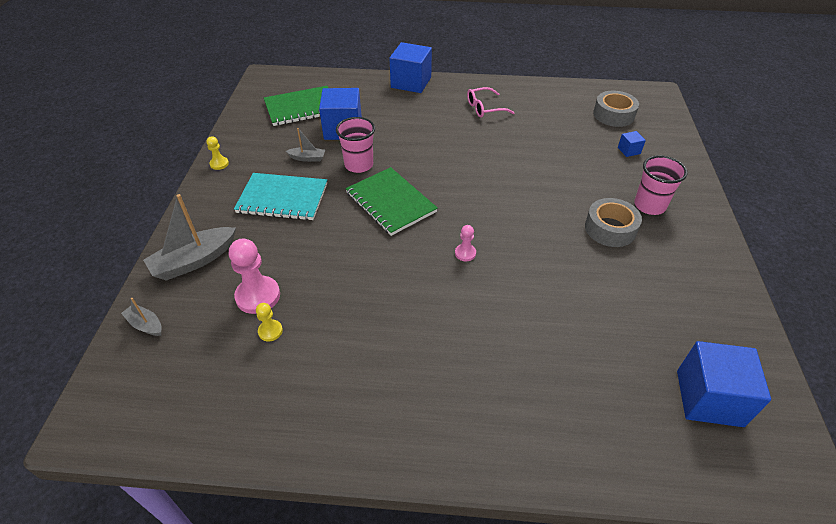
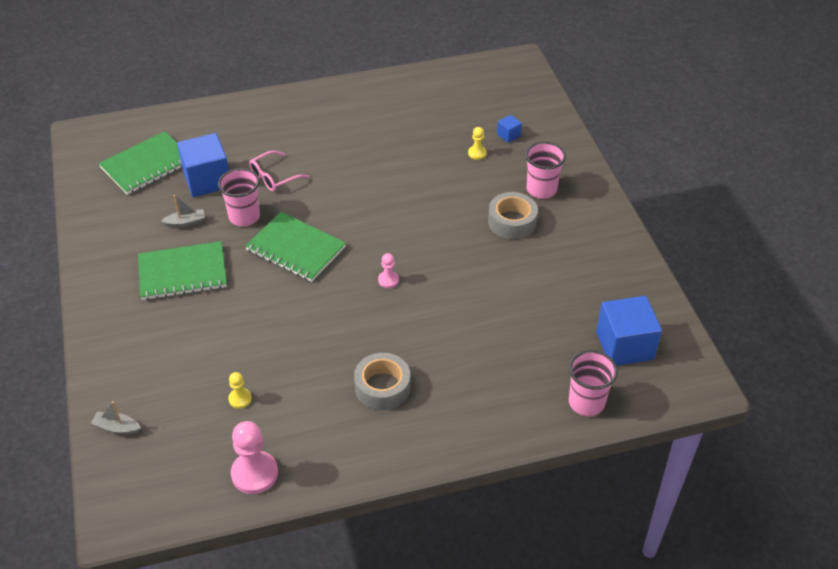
camera: 20 degrees left, 0 degrees up
grey boat [143,194,236,281] -> none
yellow pawn [206,136,229,170] -> yellow pawn moved to [468,127,487,160]
pink pawn [229,239,280,314] -> pink pawn moved to [231,421,278,494]
turquoise notebook [234,173,327,220] -> green notebook [138,241,227,300]
blue cube [390,42,432,93] -> none
pink glasses [467,87,514,118] -> pink glasses moved to [249,151,309,192]
grey tape [593,91,639,127] -> grey tape moved to [354,353,410,410]
none -> pink cup [569,350,618,416]

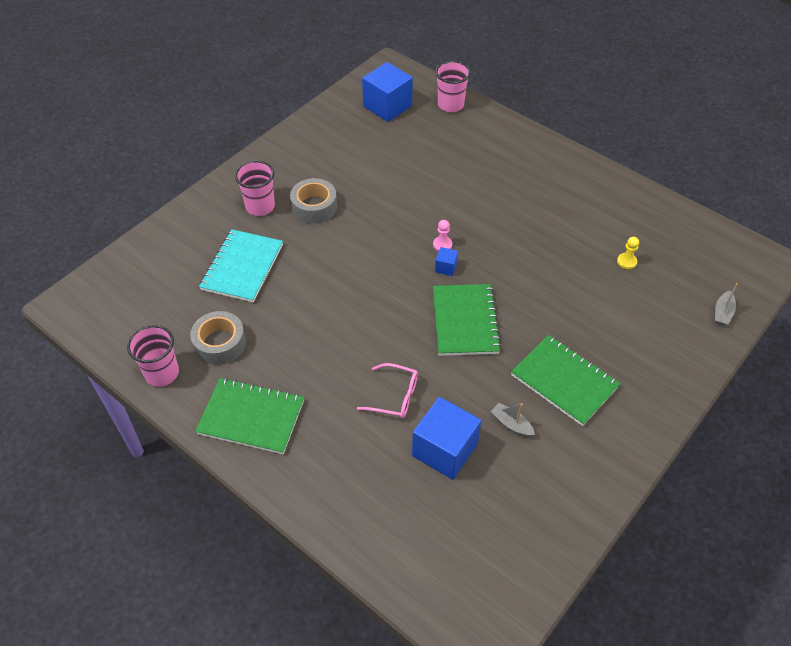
camera: 125 degrees left, 5 degrees up
grey boat [91,401,141,434] -> grey boat turned 45 degrees clockwise [715,283,737,326]
green notebook [99,131,182,195] -> green notebook moved to [195,378,304,454]
pink cup [218,168,260,226] -> pink cup moved to [127,325,179,387]
pink pawn [231,421,278,494] -> none
grey tape [354,353,410,410] -> grey tape moved to [190,311,246,365]
yellow pawn [468,127,487,160] -> turquoise notebook [199,229,283,302]
blue cube [497,115,522,143] -> blue cube moved to [435,247,458,276]

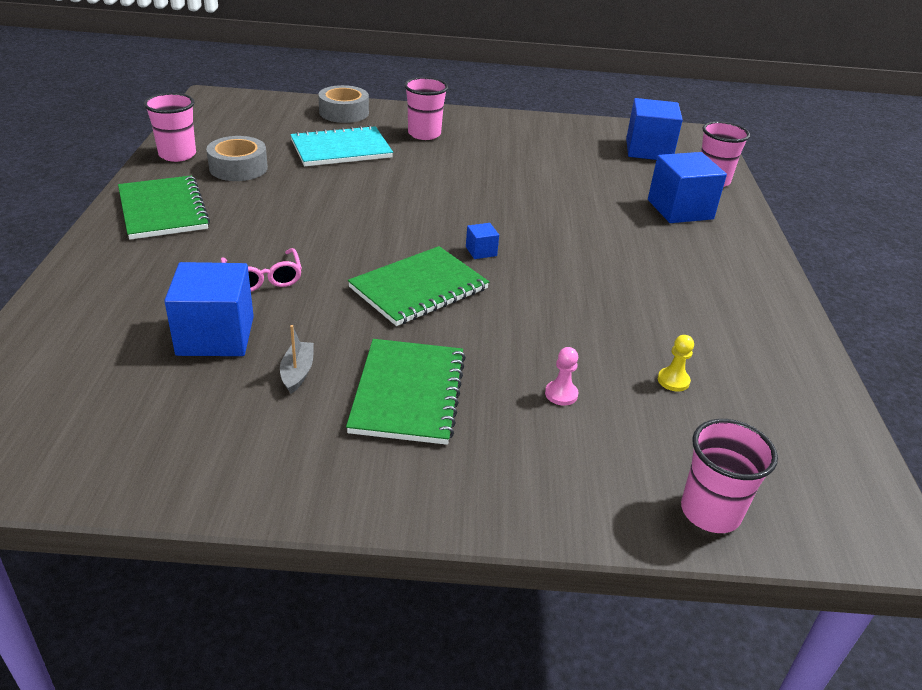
camera: 50 degrees right, 15 degrees down
grey tape [290,178,337,223] -> grey tape moved to [318,85,369,123]
pink pawn [433,220,452,251] -> pink pawn moved to [545,347,578,406]
grey boat [715,283,737,326] -> pink cup [681,419,778,533]
none -> blue cube [648,152,727,223]

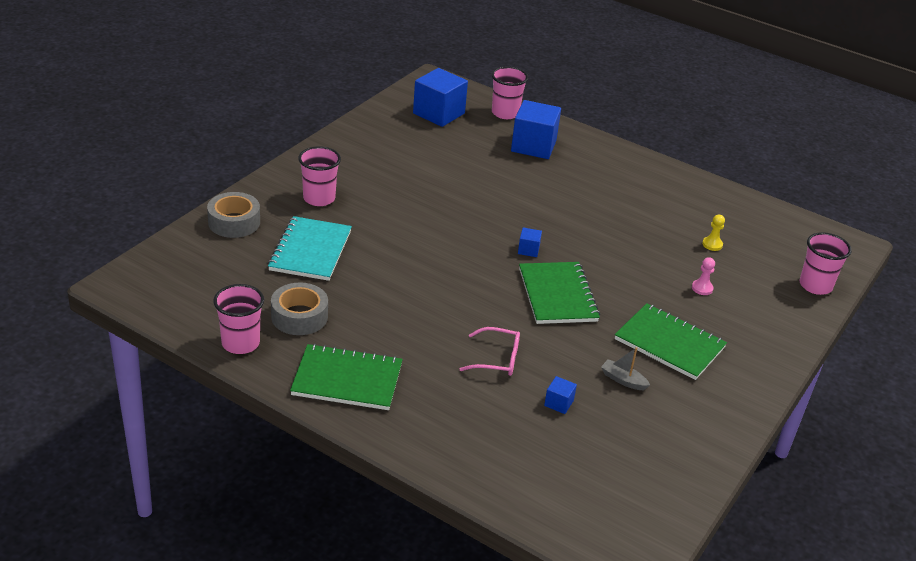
camera: 60 degrees left, 0 degrees up
blue cube [164,262,254,356] -> blue cube [544,376,577,414], size x0.45

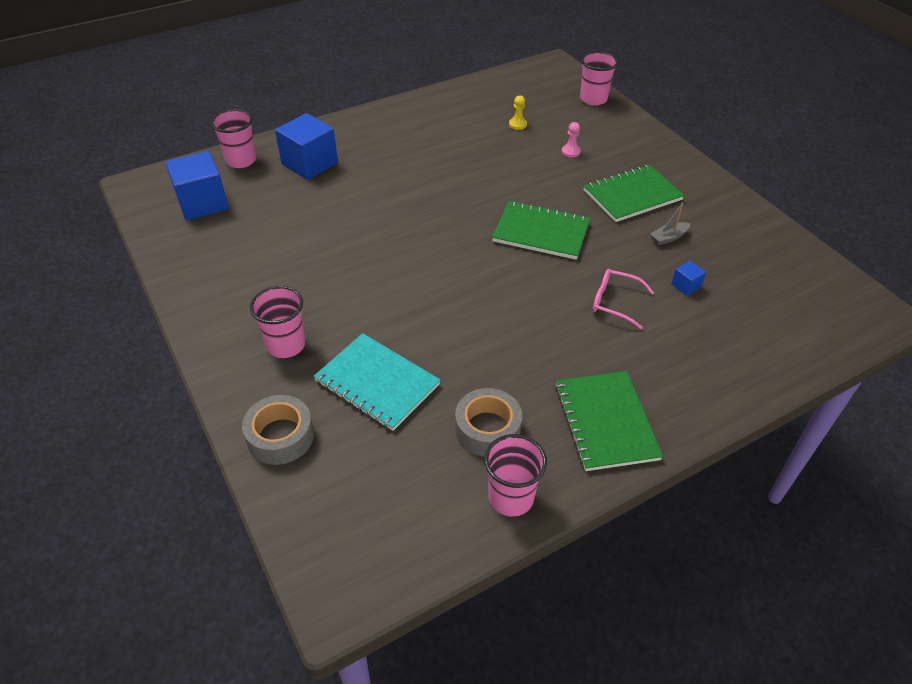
camera: 60 degrees left, 10 degrees up
green notebook [290,344,403,410] -> green notebook turned 45 degrees counterclockwise [555,371,663,471]
pink glasses [460,327,520,376] -> pink glasses turned 105 degrees counterclockwise [593,269,654,329]
blue cube [518,227,542,257] -> none

